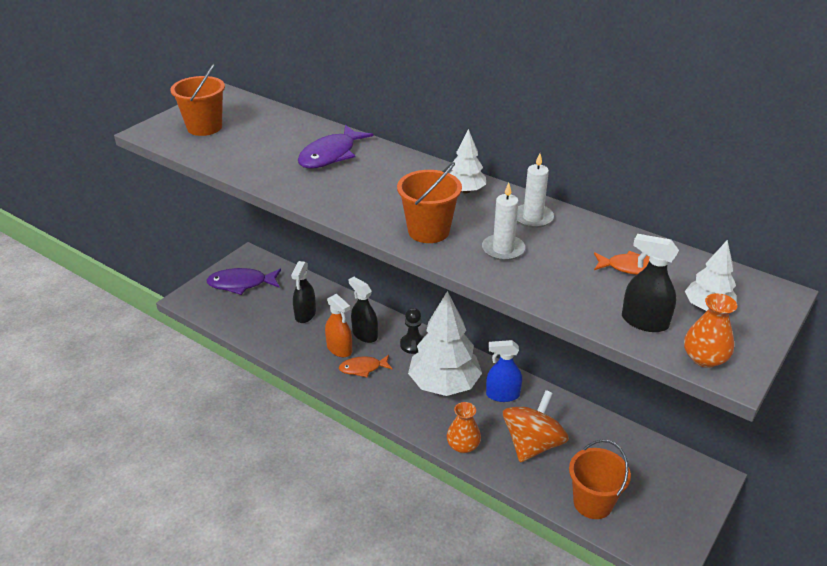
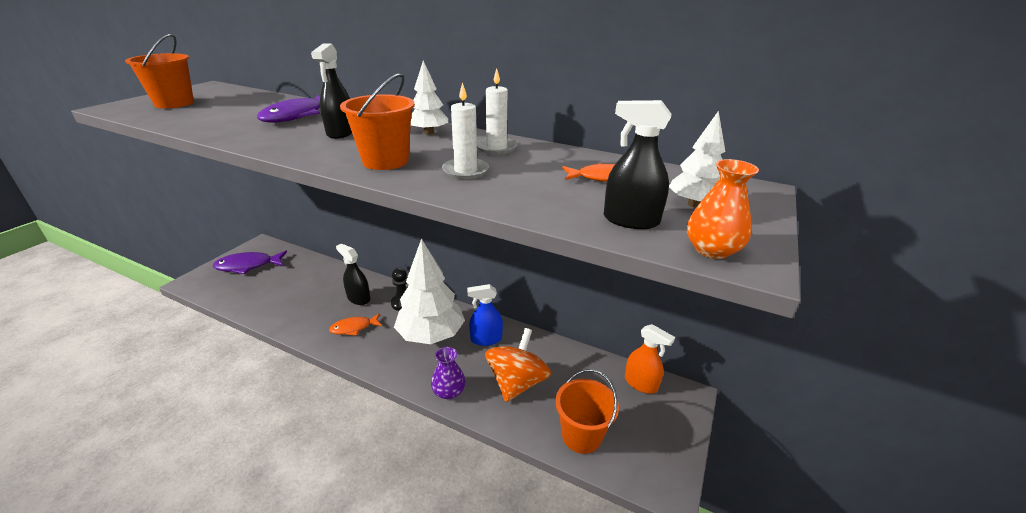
camera: 10 degrees left, 5 degrees down
black spray bottle [291,261,316,323] -> black spray bottle moved to [311,43,352,139]
orange spray bottle [325,294,352,357] -> orange spray bottle moved to [625,324,675,394]
orange vase [447,402,481,453] -> purple vase [431,347,466,399]

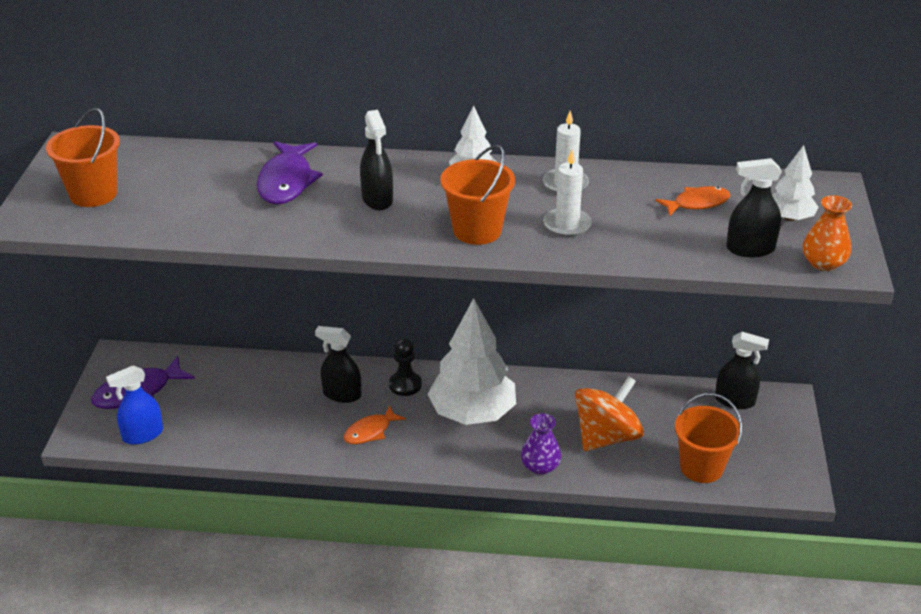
camera: 20 degrees left, 5 degrees up
blue spray bottle [467,284,503,346] -> blue spray bottle moved to [106,365,163,445]
orange spinning top [485,328,551,402] -> orange spinning top turned 45 degrees clockwise [575,376,644,451]
orange spray bottle [625,324,675,394] -> black spray bottle [715,332,769,409]

